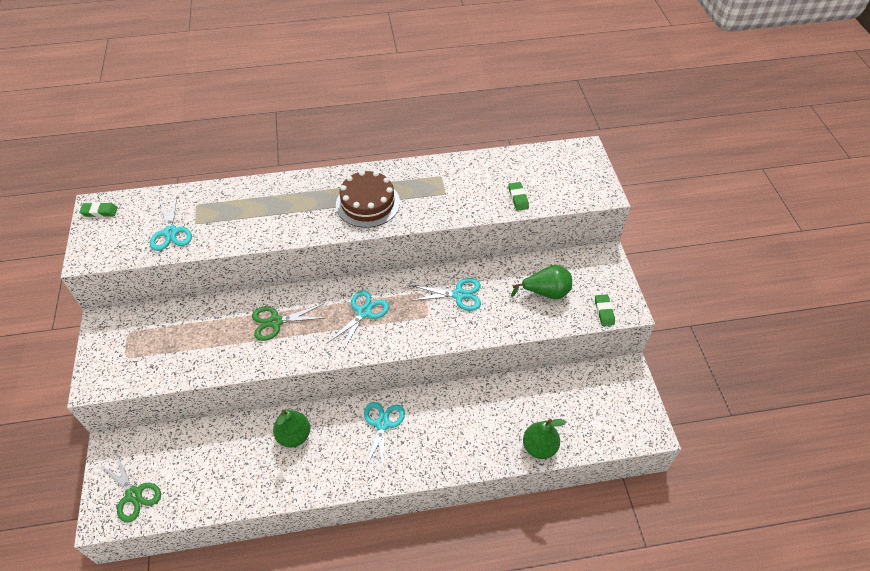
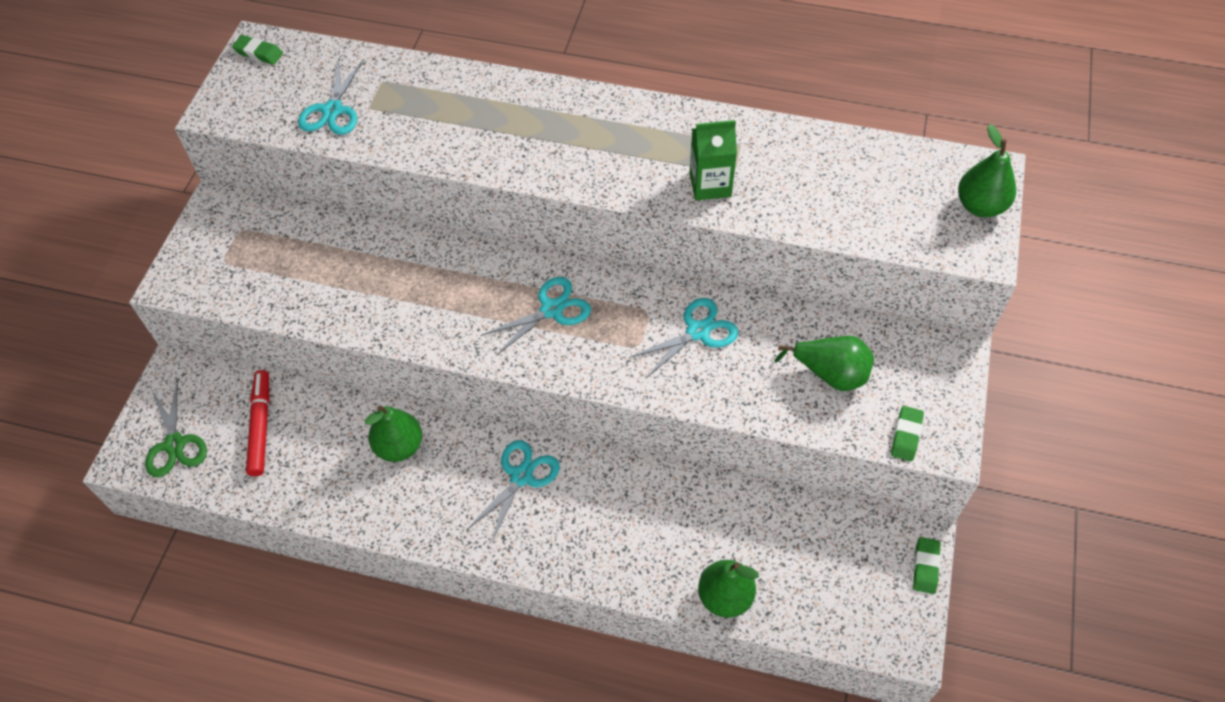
camera: 25 degrees right, 5 degrees up
green scissors [252,304,324,341] -> none
brown cake [336,170,400,228] -> none
turquoise scissors [411,278,481,311] -> turquoise scissors turned 60 degrees counterclockwise [629,298,739,379]
green eraser [509,182,529,211] -> green eraser moved to [913,537,941,594]
none -> red marker [246,370,270,476]
none -> green carton [690,120,737,201]
none -> green pear [958,124,1016,217]

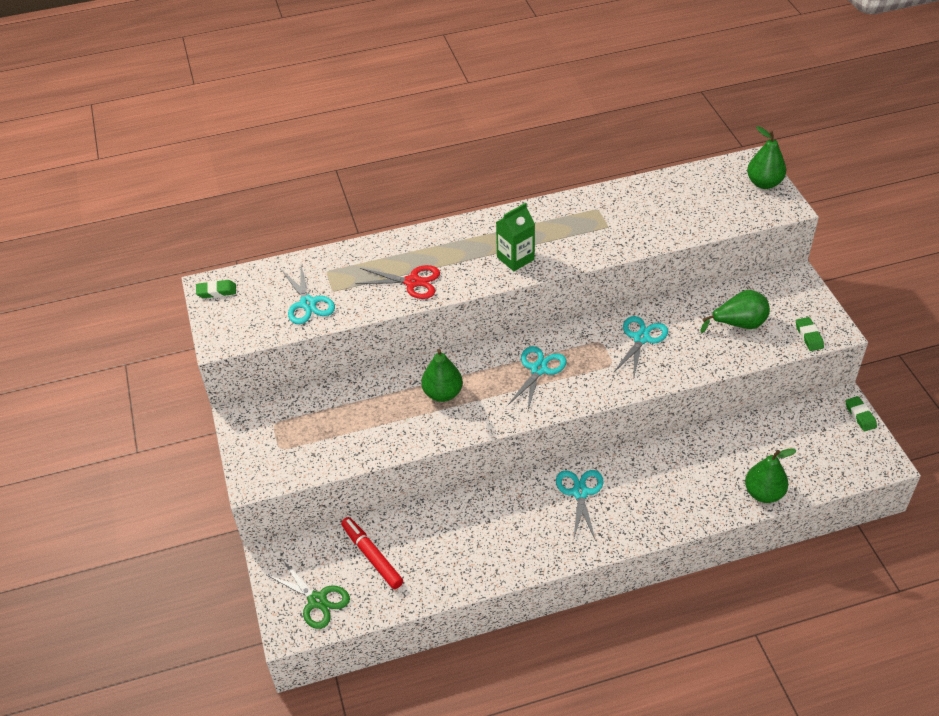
camera: 30 degrees left, 10 degrees down
green pear [365,406,422,462] -> green pear moved to [421,349,463,402]
green carton [690,120,737,201] -> green carton moved to [496,203,535,271]
none -> red scissors [355,265,440,299]

